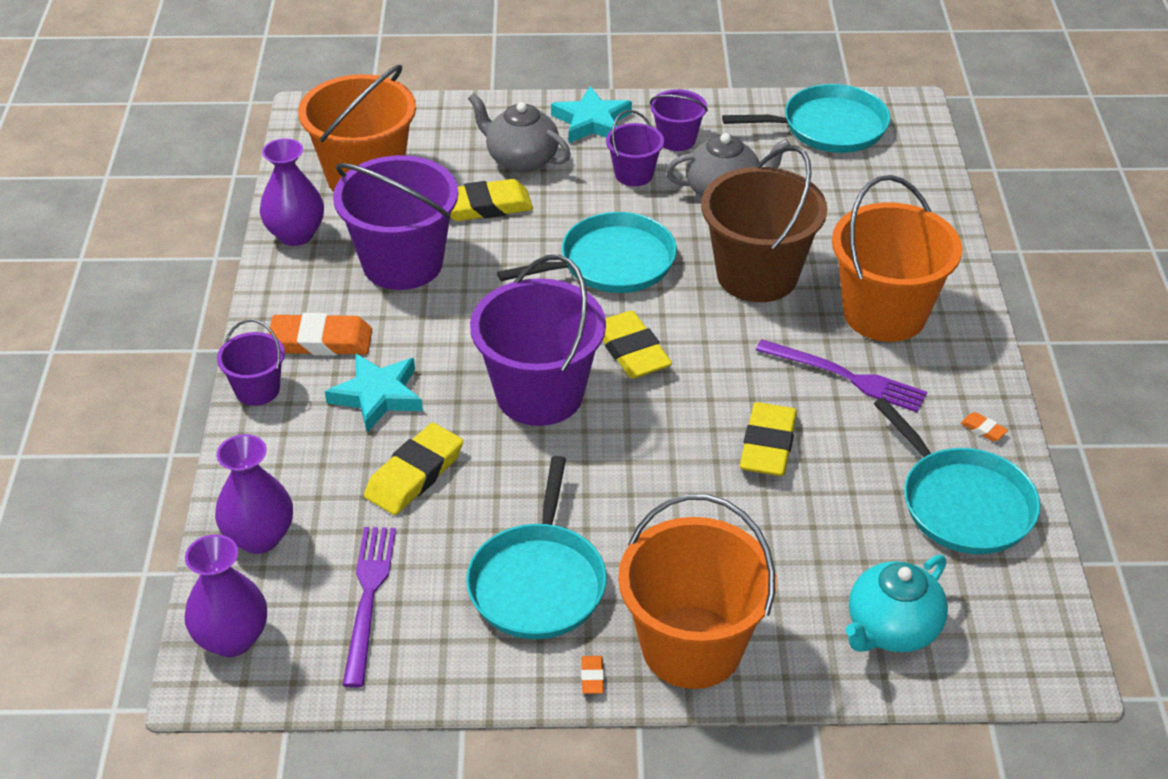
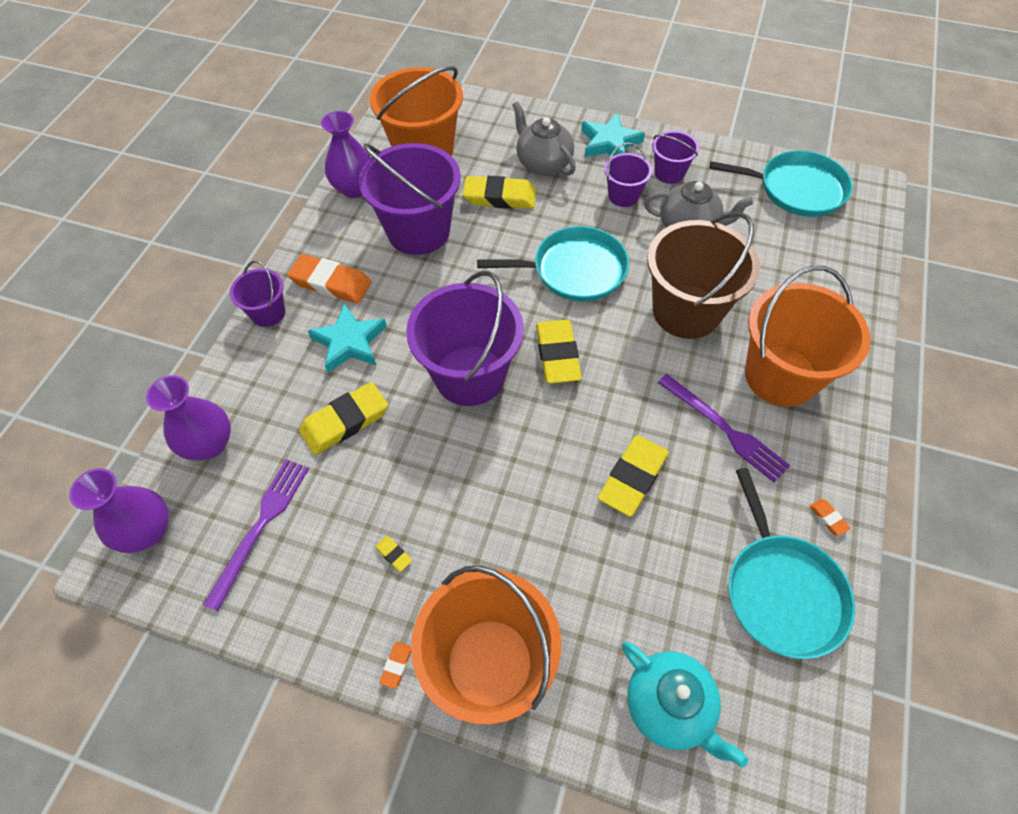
camera: 20 degrees right, 15 degrees up
turquoise pan [466,456,607,639] -> yellow eraser [375,536,412,572]
turquoise teapot [845,555,948,652] -> turquoise teapot turned 105 degrees counterclockwise [622,642,748,768]

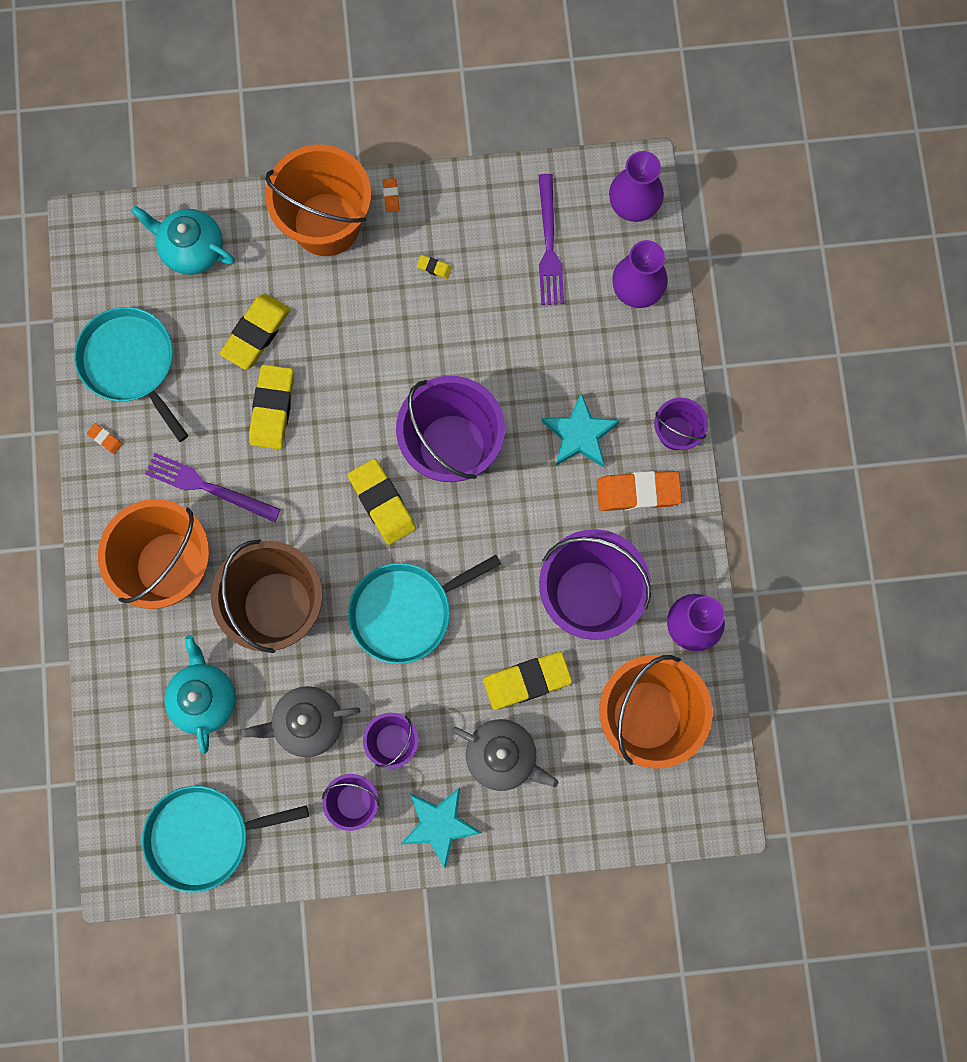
camera: 155 degrees right, 20 degrees up
yellow eraser [299,382,388,455] -> yellow eraser moved to [220,294,291,370]
none -> turquoise teapot [164,635,236,754]

